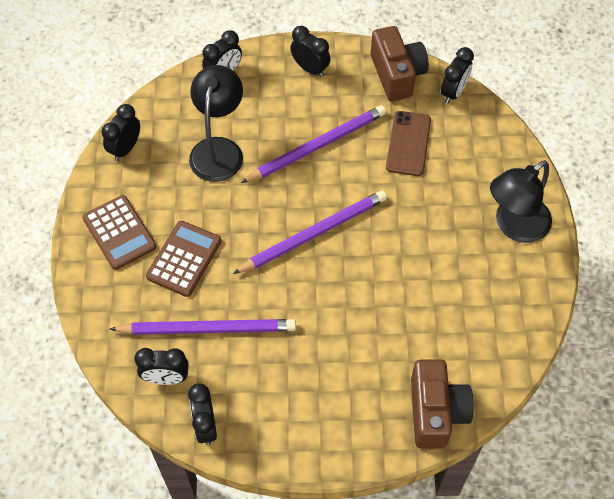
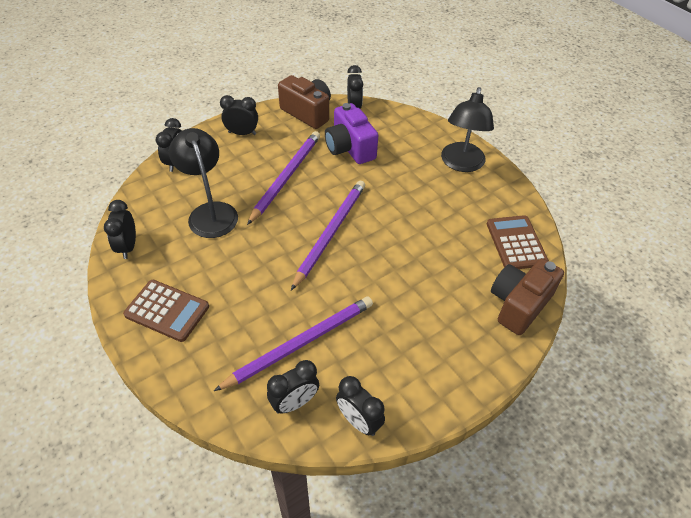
camera: 35 degrees left, 10 degrees down
brown calculator [146,221,222,297] -> brown calculator moved to [487,215,549,269]
brown phone [386,111,431,176] -> purple camera [325,103,378,164]
brown camera [411,359,474,448] -> brown camera turned 105 degrees counterclockwise [491,258,564,335]

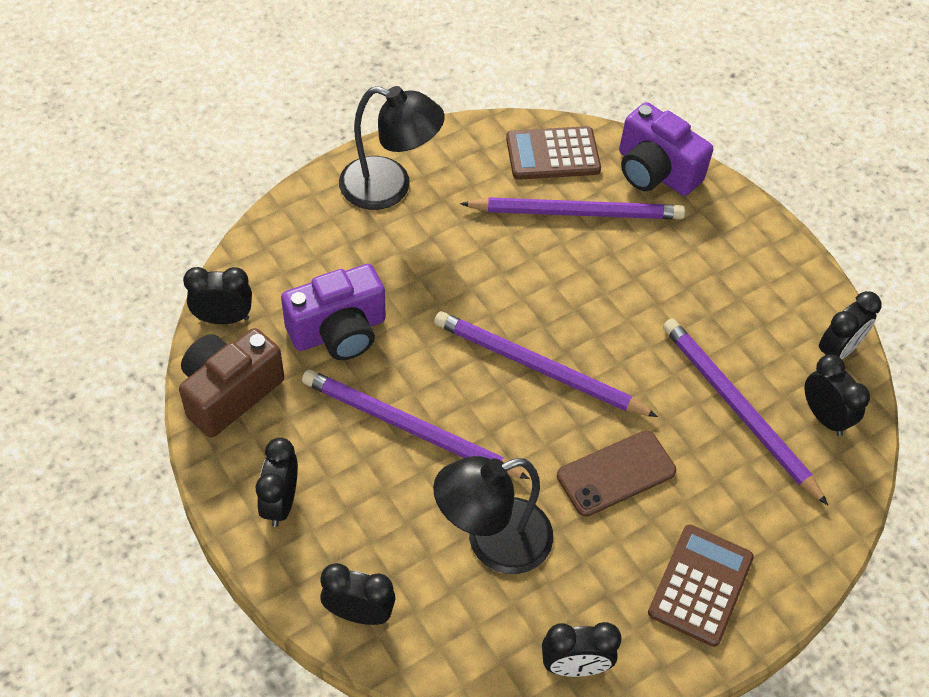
camera: 90 degrees left, 5 degrees up
brown camera [491,258,564,335] -> purple camera [619,102,713,196]
none -> purple pencil [460,197,685,219]
none -> brown phone [557,430,676,517]

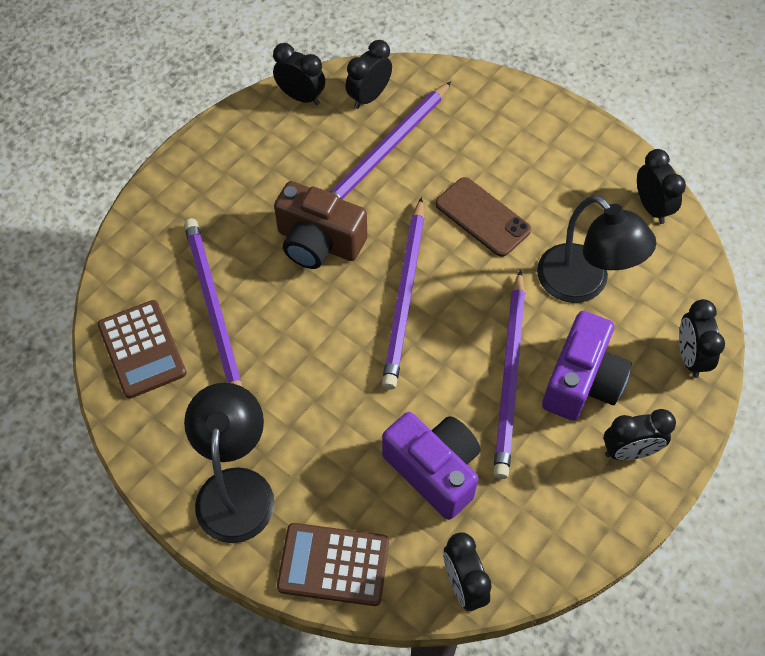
camera: 105 degrees left, 5 degrees up
brown camera [179,328,284,438] -> brown camera moved to [274,181,367,269]
purple camera [619,102,713,196] -> purple camera moved to [542,311,632,421]
brown calculator [648,525,754,647] -> brown calculator moved to [277,523,389,606]

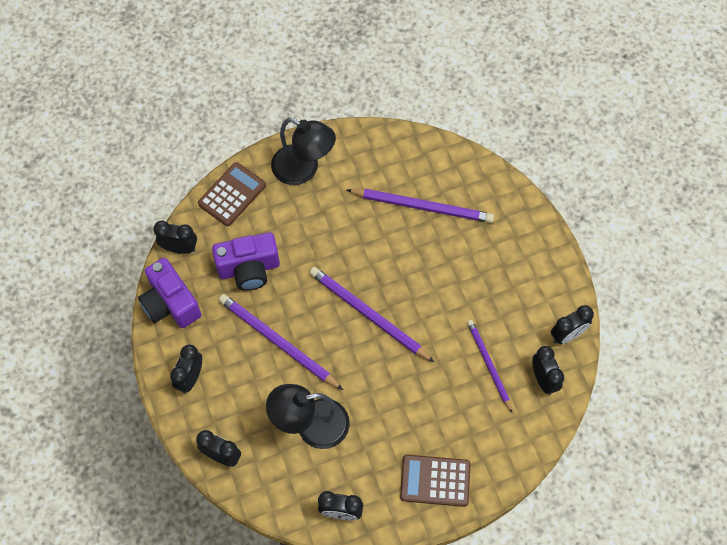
camera: 120 degrees right, 5 degrees up
brown calculator [98,300,187,399] -> brown calculator moved to [400,455,471,507]
brown camera [274,181,367,269] -> none
purple pencil [330,82,451,200] -> purple pencil [467,320,512,413], size x0.65
brown phone [435,177,531,257] -> none
purple camera [542,311,632,421] -> purple camera moved to [138,258,202,328]

